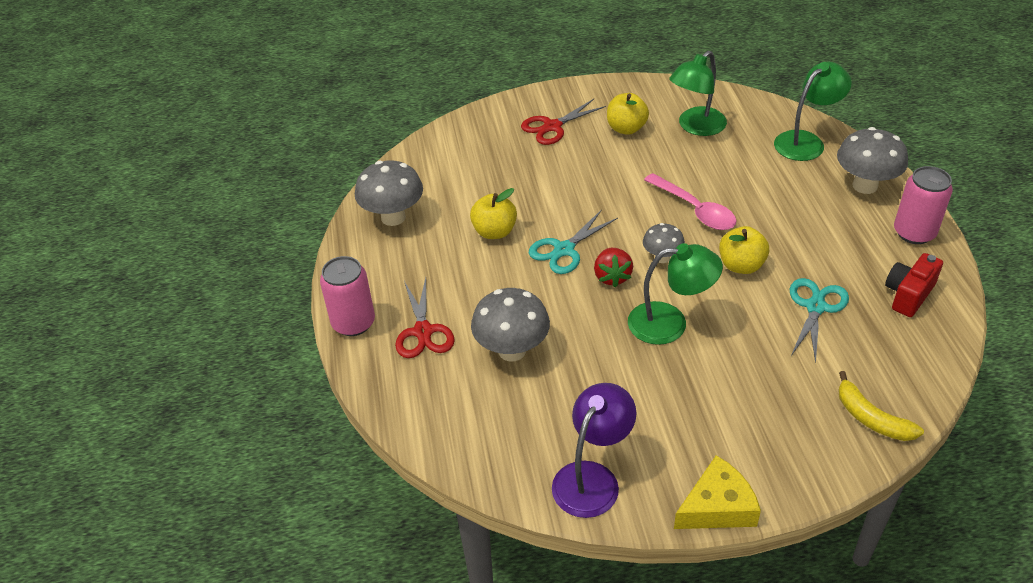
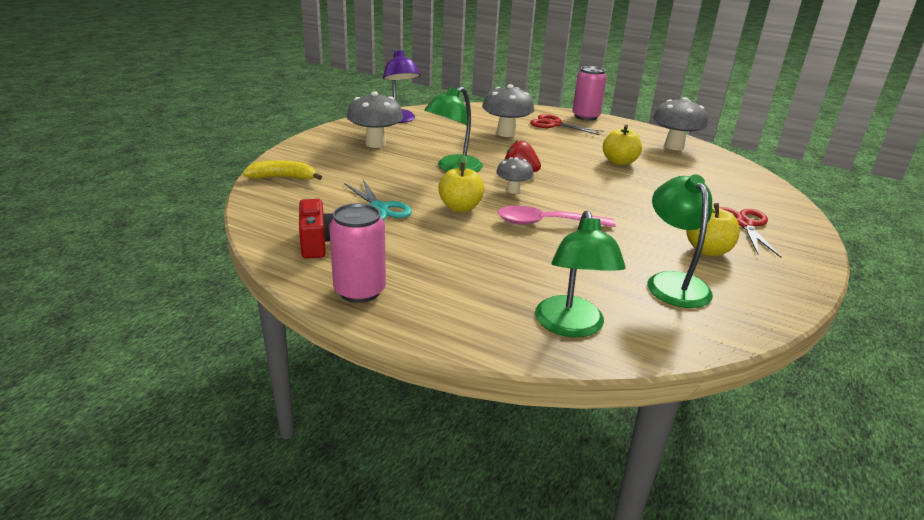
camera: 125 degrees right, 15 degrees down
turquoise scissors [529,210,618,274] -> none
yellow cheese [674,455,761,529] -> none
grey mushroom [837,127,908,194] -> grey mushroom moved to [347,91,403,148]

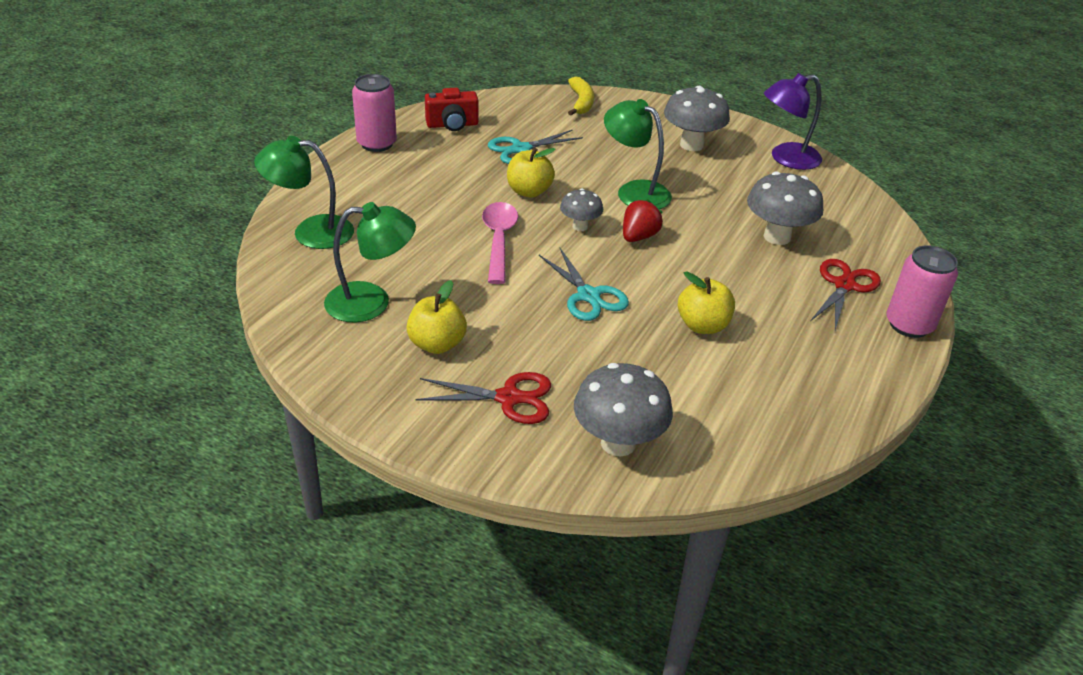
camera: 90 degrees right, 10 degrees up
grey mushroom [653,97,708,150] -> grey mushroom moved to [574,363,673,456]
none -> turquoise scissors [539,248,629,321]

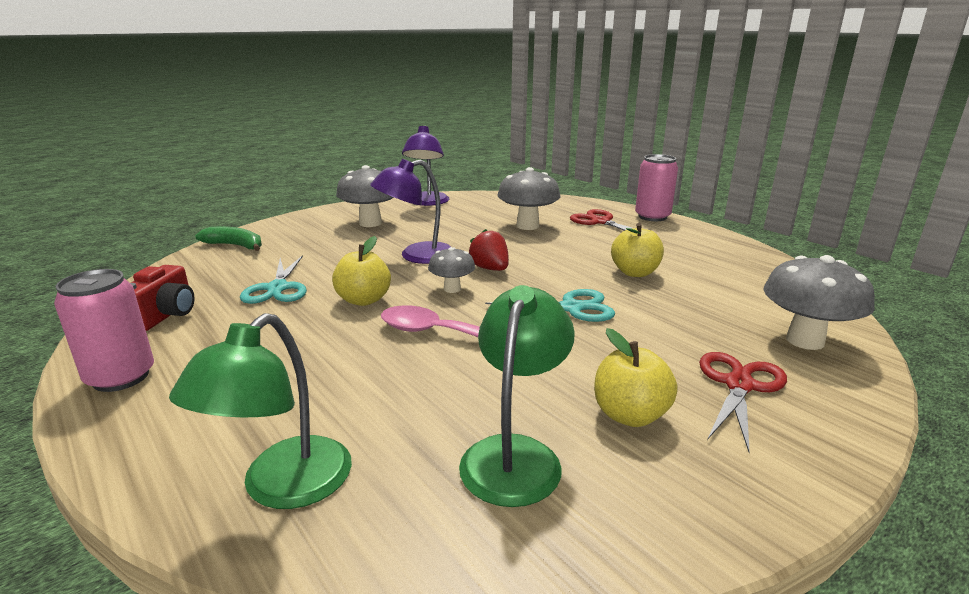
camera: 65 degrees left, 15 degrees down
yellow banana [568,77,594,116] -> green banana [195,227,262,251]
green lamp [604,99,672,209] -> purple lamp [370,159,451,264]

